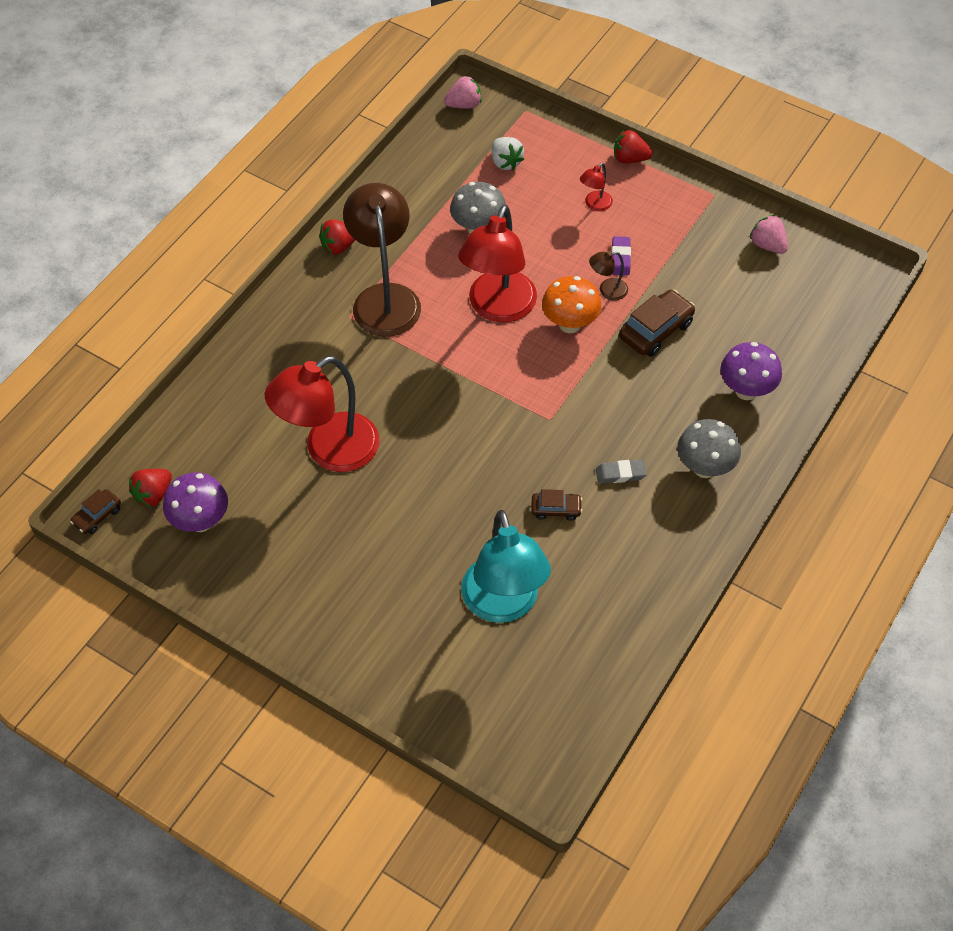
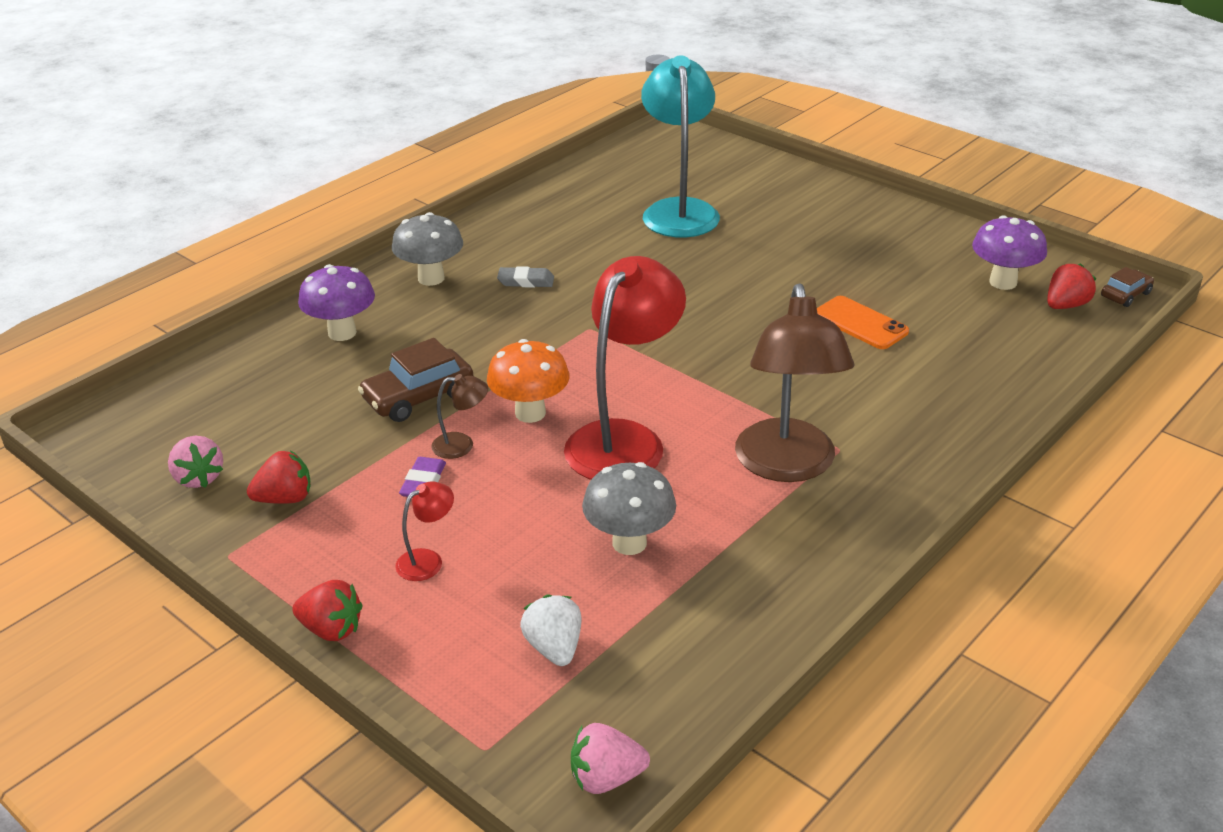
camera: 170 degrees left, 20 degrees down
red lamp [265,356,380,472] -> orange phone [817,296,909,349]
red strawberry [319,220,355,255] -> red strawberry moved to [247,450,311,504]
brown car [531,489,582,521] -> none

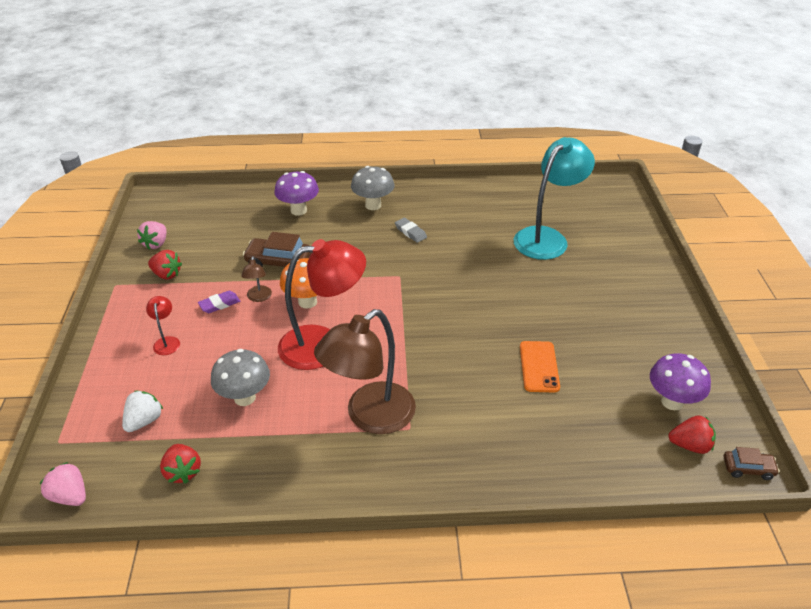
camera: 45 degrees right, 5 degrees up
red strawberry [292,580,363,641] -> red strawberry moved to [160,444,201,484]
red lamp [395,482,454,581] -> red lamp turned 105 degrees counterclockwise [146,296,180,355]
brown lamp [431,374,488,459] -> brown lamp turned 45 degrees clockwise [241,256,272,302]

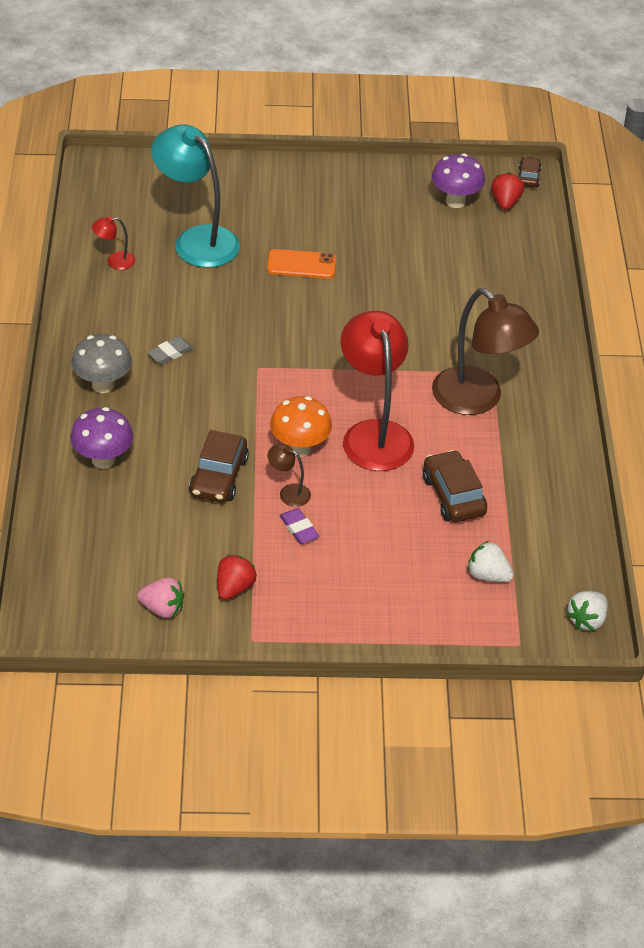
camera: 90 degrees left, 5 degrees up
pink strawberry [40,462,86,506] -> white strawberry [566,591,608,631]
red lamp [146,296,180,355] -> red lamp moved to [92,216,135,270]
red strawberry [160,444,201,484] -> none
grey mushroom [211,349,270,406] -> brown car [423,450,487,522]
brown lamp [241,256,272,302] -> brown lamp turned 150 degrees counterclockwise [268,444,311,507]
orange phone [520,341,560,392] -> orange phone moved to [267,249,336,279]

